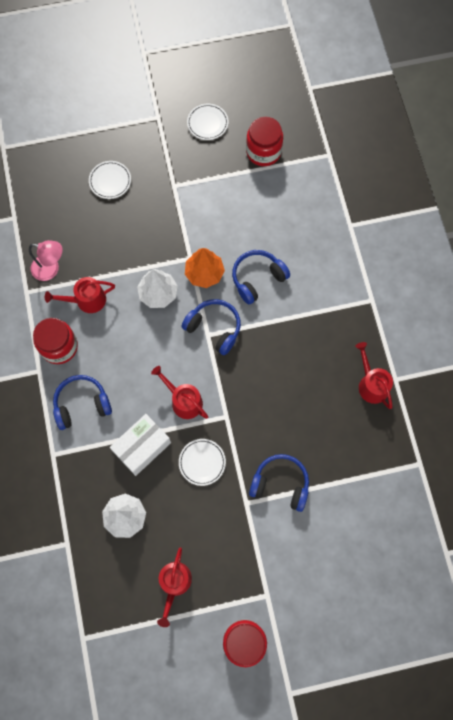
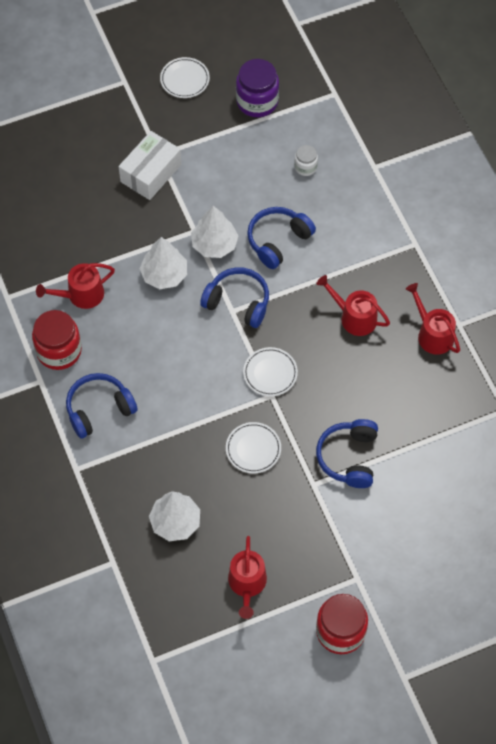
camera: 10 degrees left, 10 degrees down
pink lamp [29,240,63,281] -> none
white plate [89,161,131,199] -> white plate moved to [243,347,298,396]
white box [110,414,171,476] -> white box moved to [118,131,182,200]
red watering can [151,366,208,419] -> red watering can moved to [317,275,390,336]
orange tree [185,248,225,288] -> white tree [191,206,239,258]
red jar [246,117,283,166] -> purple jar [236,59,279,117]
blue headphones [249,454,309,512] -> blue headphones turned 90 degrees counterclockwise [316,419,378,488]
none -> white jar [294,145,318,176]

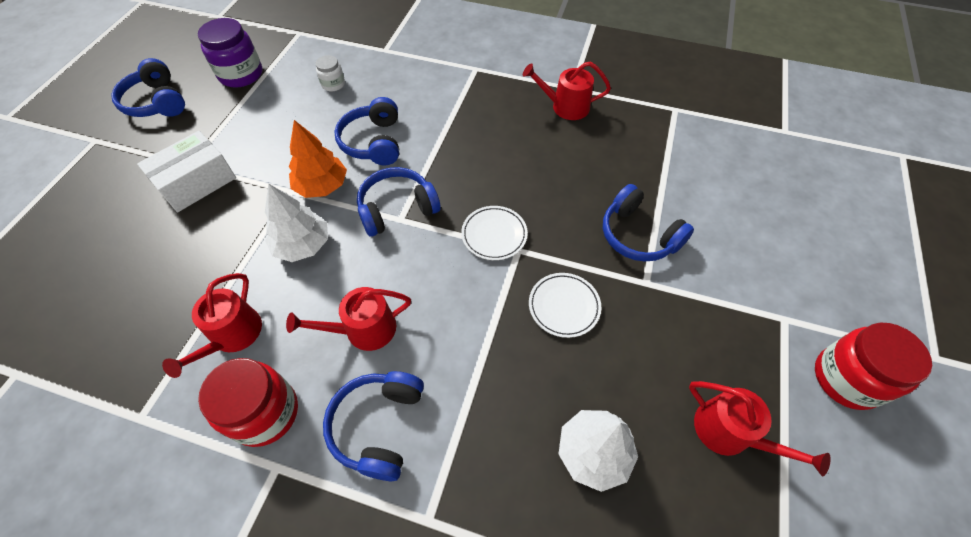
camera: 50 degrees left, 5 degrees down
white box [118,131,182,200] -> white box turned 60 degrees clockwise [137,131,236,212]
white plate [160,57,210,98] -> blue headphones [111,58,185,117]
white tree [191,206,239,258] -> orange tree [289,120,347,198]
red watering can [317,275,390,336] -> red watering can moved to [286,287,411,351]

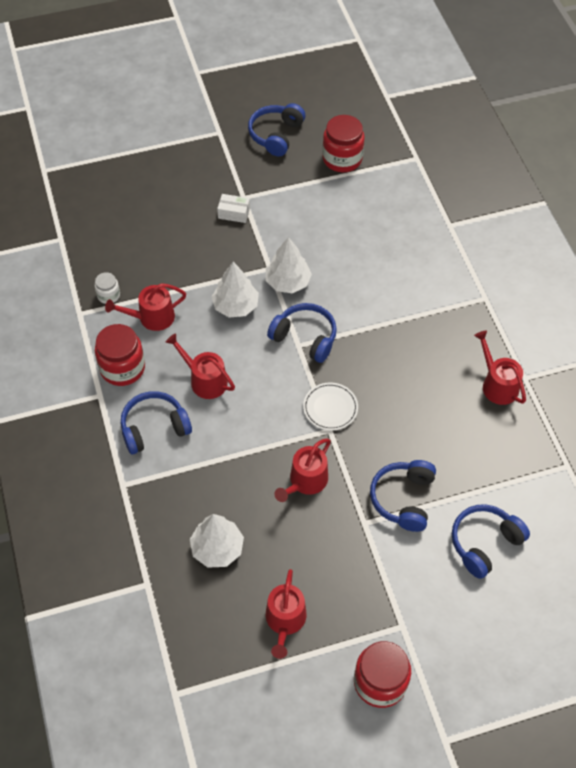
camera: 55 degrees right, 0 degrees up
white box [137,131,236,212] -> white box [217,194,250,223], size x0.56
purple jar [198,18,262,88] -> red jar [322,115,365,172]
orange tree [289,120,347,198] -> white tree [266,237,312,293]
white jar [316,55,345,91] -> white jar moved to [95,272,120,304]
blue headphones [334,97,399,165] -> blue headphones moved to [452,504,530,579]
white plate [529,273,601,338] -> red watering can [275,438,331,502]

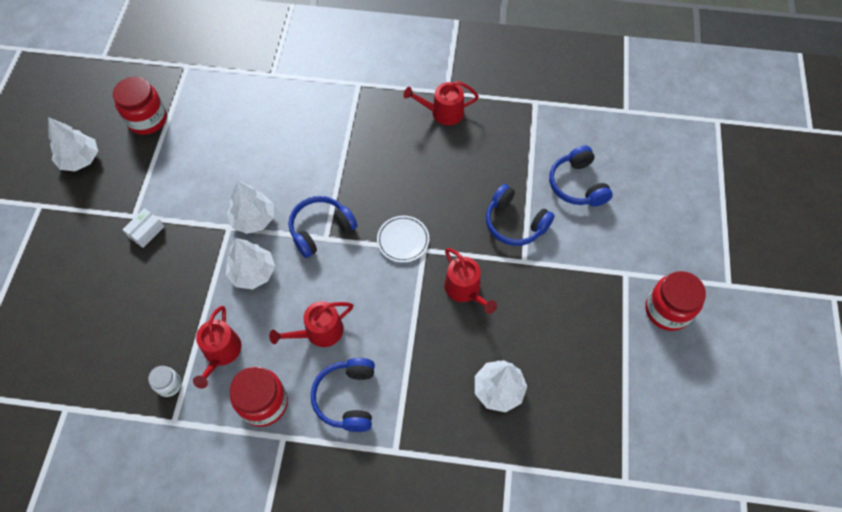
camera: 65 degrees left, 5 degrees up
blue headphones [248,103,305,157] -> white tree [48,117,98,171]
red watering can [266,569,306,659] -> none

